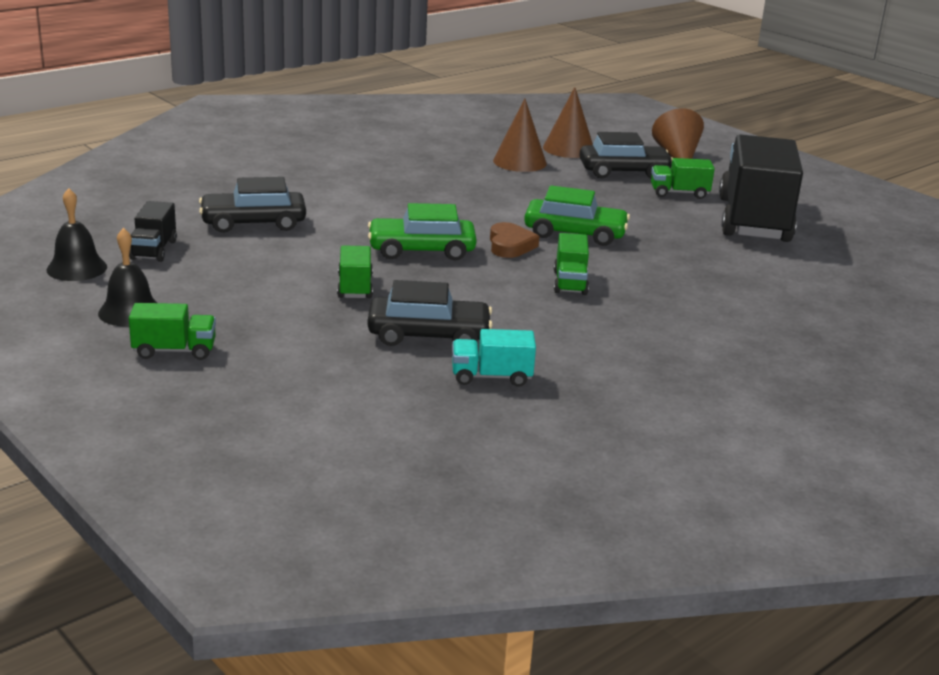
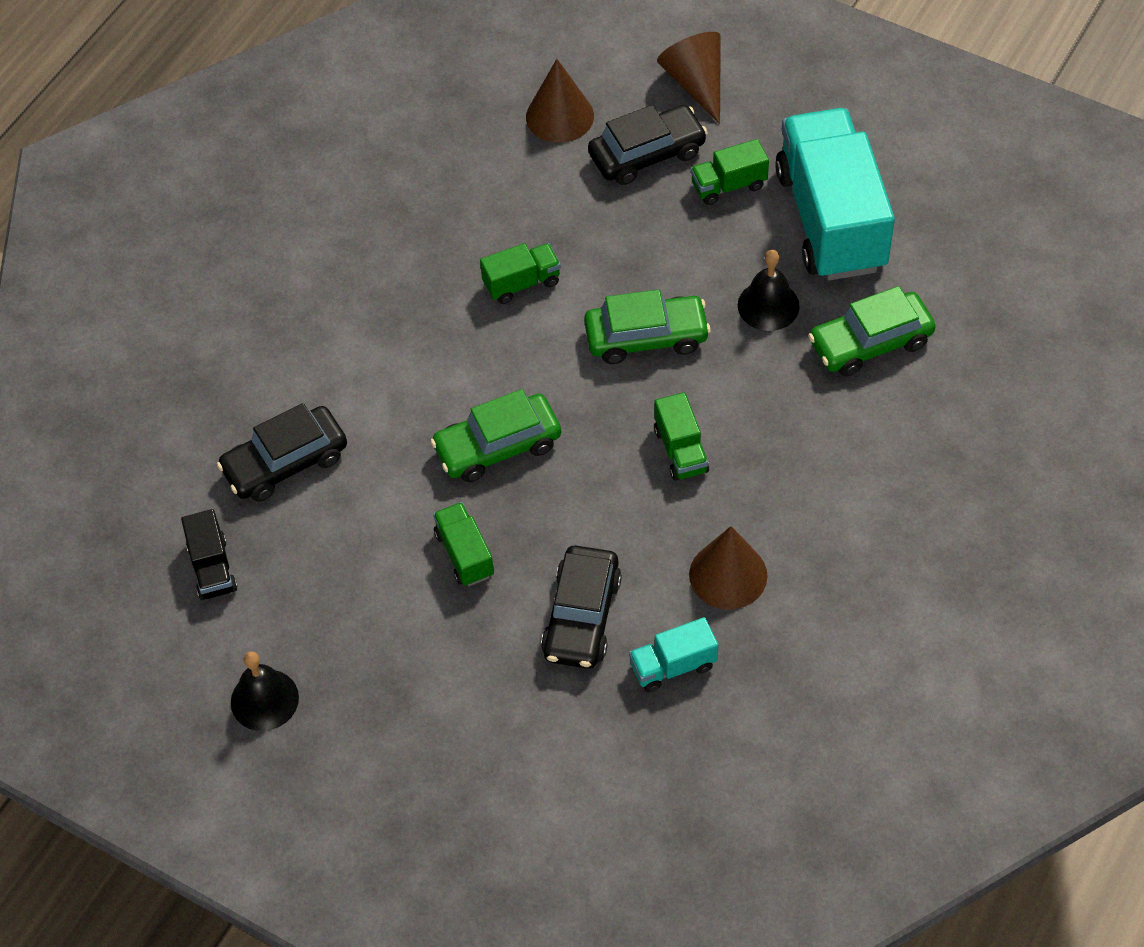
camera: 15 degrees left, 30 degrees up
black bell [46,188,107,281] -> black bell moved to [738,250,800,331]
green truck [129,303,216,360] -> green truck moved to [480,243,561,304]
black car [368,280,493,346] -> black car turned 120 degrees clockwise [541,545,622,669]
brown heart [490,222,539,258] -> none
brown cone [493,98,547,172] -> brown cone moved to [689,526,767,610]
black truck [719,134,803,242] -> turquoise truck [775,108,895,280]
none -> green car [808,286,936,376]

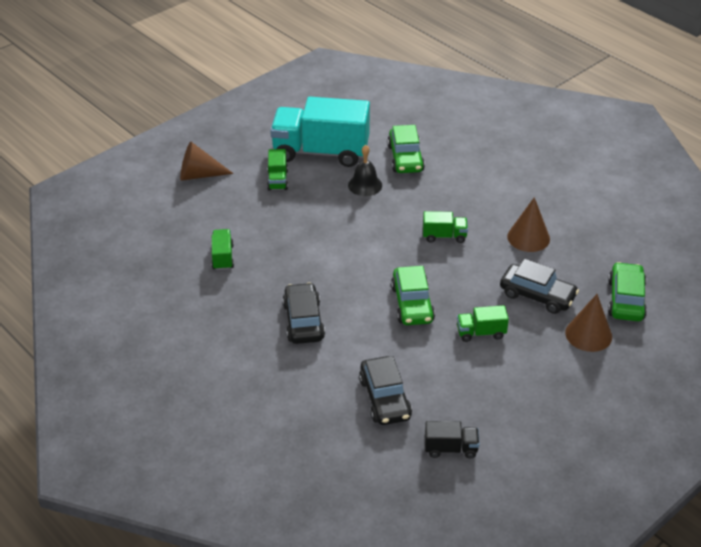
camera: 75 degrees left, 15 degrees down
black bell [231,651,299,731] -> none
green truck [480,243,561,304] -> green truck moved to [211,229,234,270]
brown cone [526,59,594,143] -> brown cone moved to [565,294,612,352]
green car [584,289,711,364] -> green car moved to [608,262,647,321]
black car [588,105,708,185] -> black car moved to [282,282,325,344]
turquoise truck [629,617,718,692] -> none

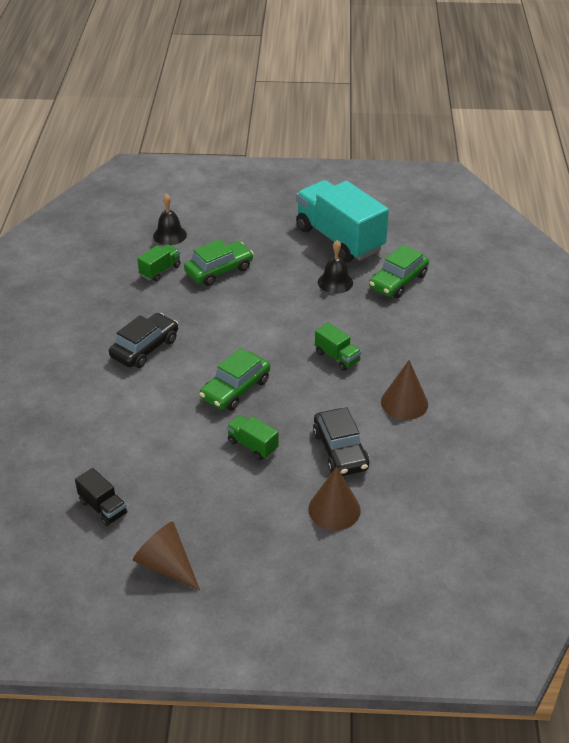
camera: 45 degrees right, 0 degrees up
brown cone [180,142,234,181] -> brown cone moved to [133,521,200,591]
green truck [267,149,288,191] -> none
black car [359,356,412,425] -> none
green car [608,262,647,321] -> green car moved to [184,239,254,286]
none -> black bell [153,194,187,245]

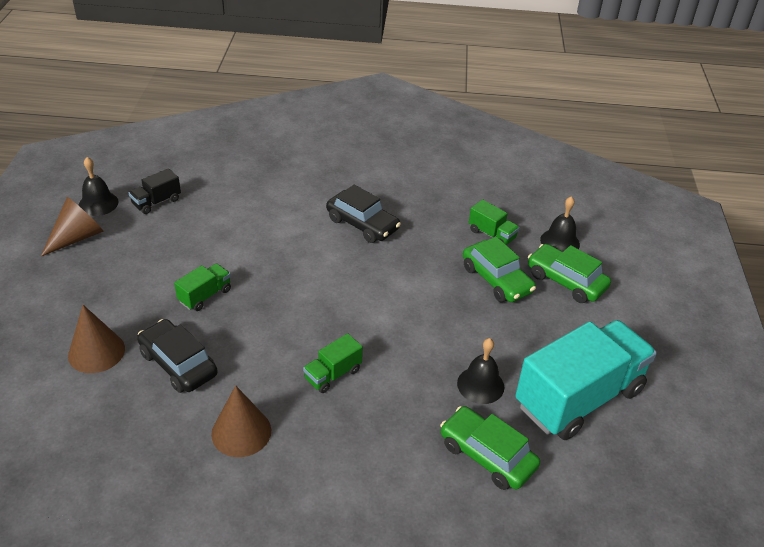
camera: 90 degrees right, 0 degrees up
green car [200,348,270,411] -> green car moved to [528,244,611,303]
black car [313,407,370,476] -> black car turned 60 degrees clockwise [137,319,217,393]
none -> black bell [78,157,119,216]

